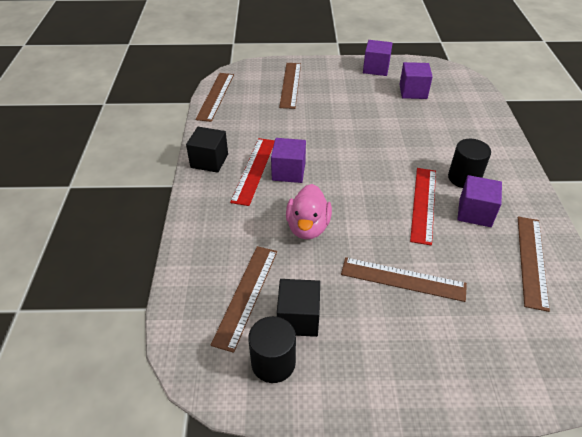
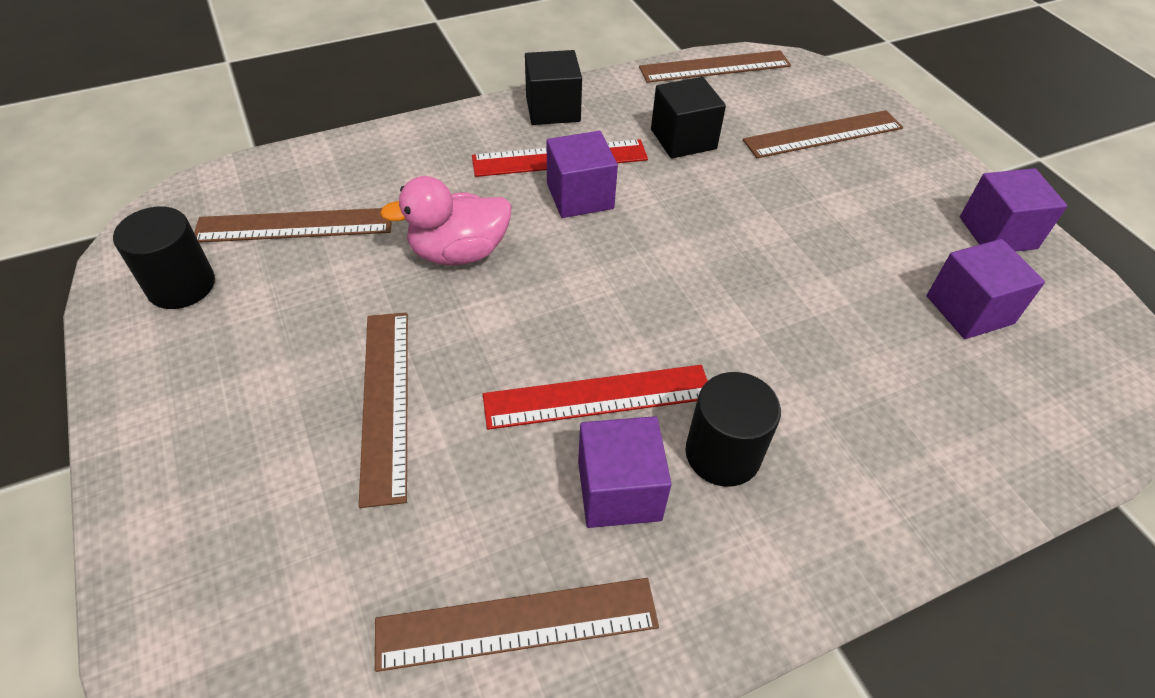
camera: 65 degrees right, 5 degrees up
black cube [277,279,320,337] -> black cube moved to [651,77,726,159]

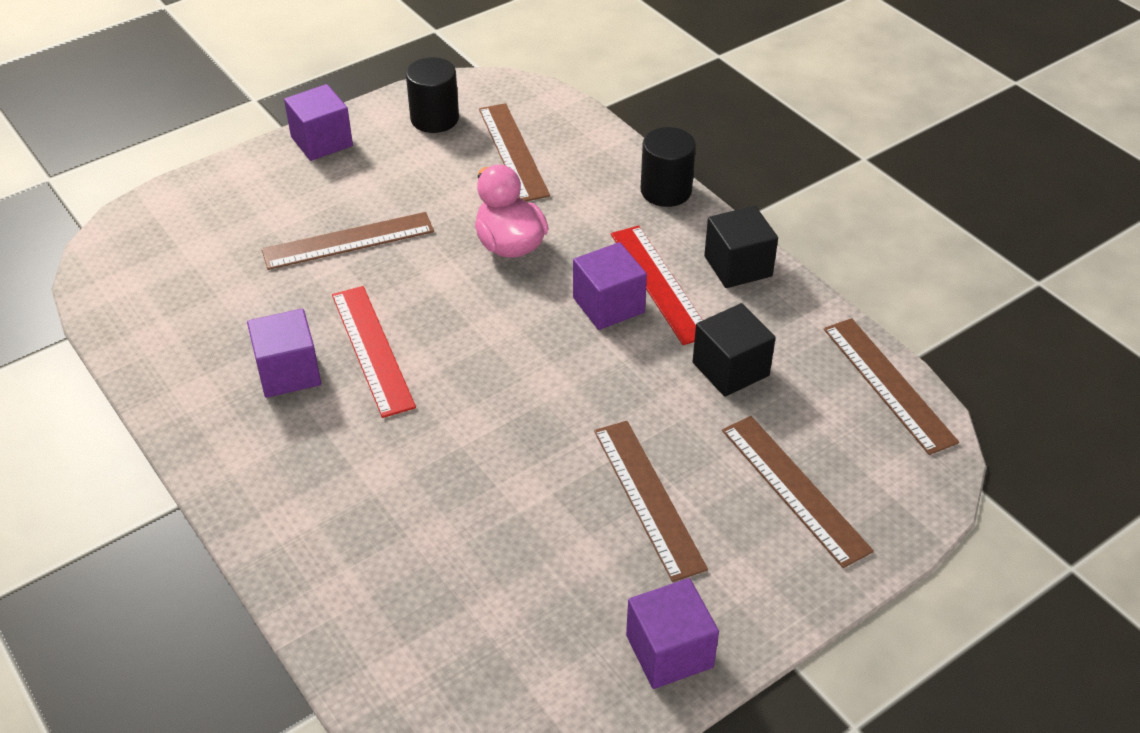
camera: 80 degrees right, 5 degrees down
brown ruler [375,578,659,672] -> brown ruler moved to [594,421,708,582]
black cylinder [686,372,781,487] -> black cylinder moved to [641,127,696,207]
purple cube [927,239,1045,339] -> purple cube moved to [284,84,353,161]

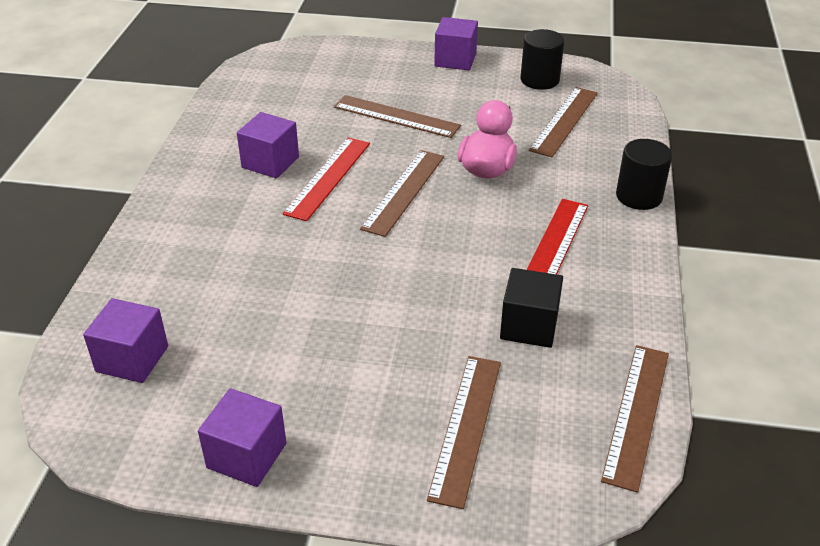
camera: 45 degrees right, 5 degrees down
purple cube [573,242,647,330] -> purple cube moved to [83,298,168,383]
brown ruler [594,421,708,582] -> brown ruler moved to [360,150,444,237]
black cube [704,206,778,288] -> none

